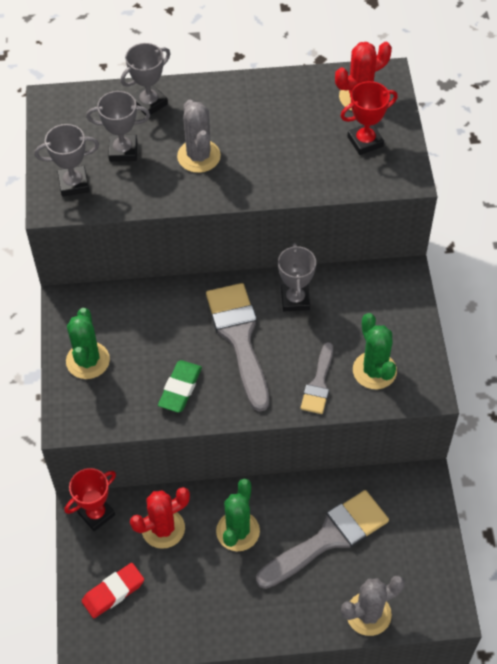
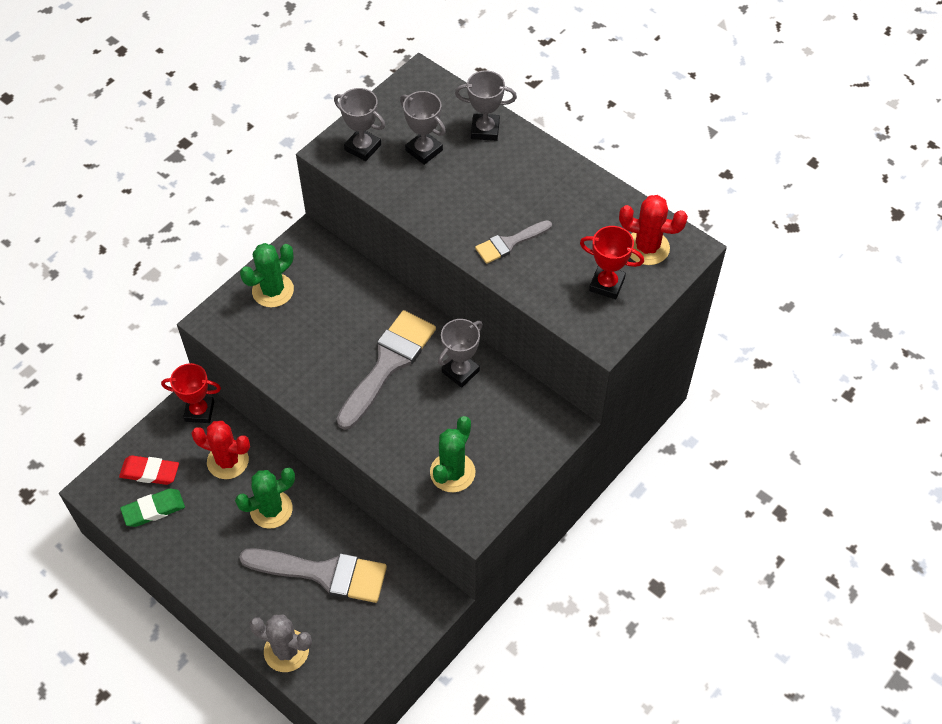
camera: 45 degrees right, 0 degrees up
green eraser [158,360,202,413] -> green eraser moved to [120,489,185,527]
grey cactus [177,100,221,173] -> none
grey brush [301,342,333,414] -> grey brush moved to [475,220,552,264]

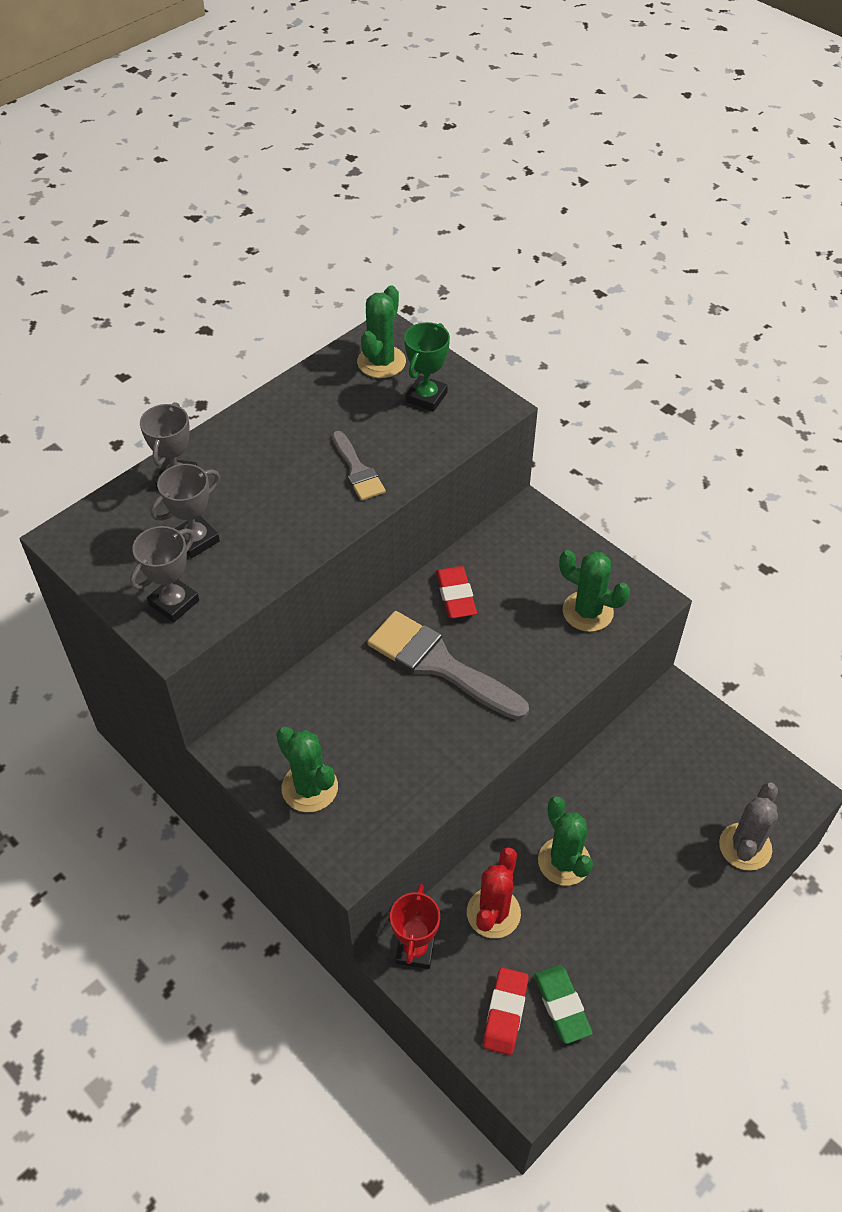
camera: 85 degrees left, 5 degrees down
grey brush [239,548,387,603] -> none
grey trophy [438,319,483,388] -> red eraser [436,566,477,619]
red trophy [580,226,644,299] -> green trophy [404,322,450,412]
red cactus [619,195,688,265] -> green cactus [357,285,406,378]

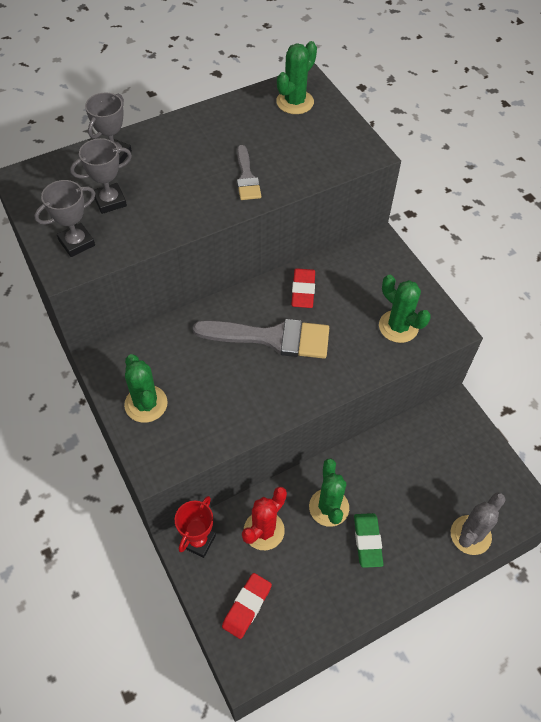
camera: 15 degrees right, 5 degrees up
grey brush [367,611,529,720] -> grey brush turned 135 degrees clockwise [193,319,329,359]
green trophy [404,322,450,412] -> none
green eraser [534,965,593,1044] -> green eraser moved to [354,513,383,568]

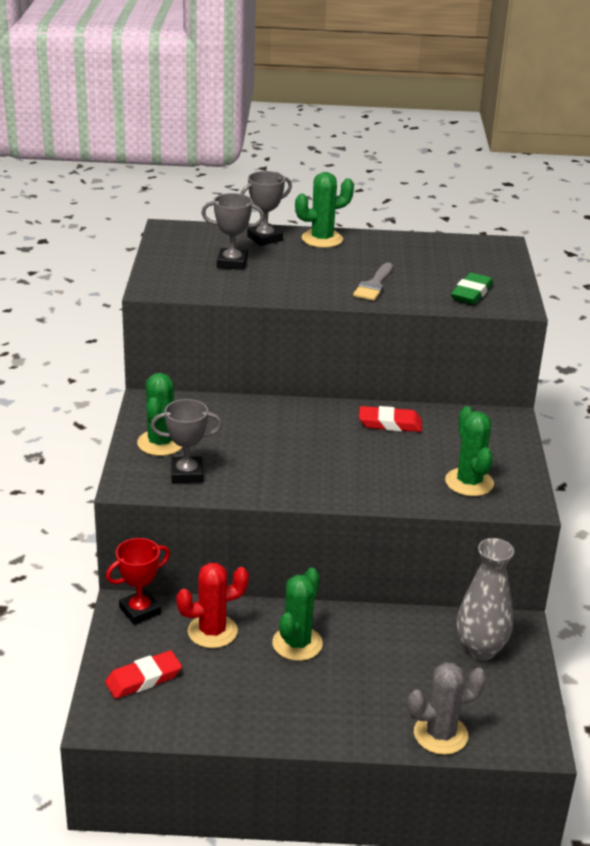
camera: 30 degrees right, 25 degrees down
grey trophy [34,180,95,257] -> grey trophy moved to [151,399,222,483]
grey brush [193,319,329,359] -> none
green cactus [276,41,317,114] -> green cactus moved to [295,172,354,248]
red eraser [291,268,315,308] -> red eraser turned 60 degrees clockwise [359,406,422,432]
green eraser [354,513,383,568] -> green eraser moved to [451,273,493,304]
none -> grey vase [457,538,514,661]

